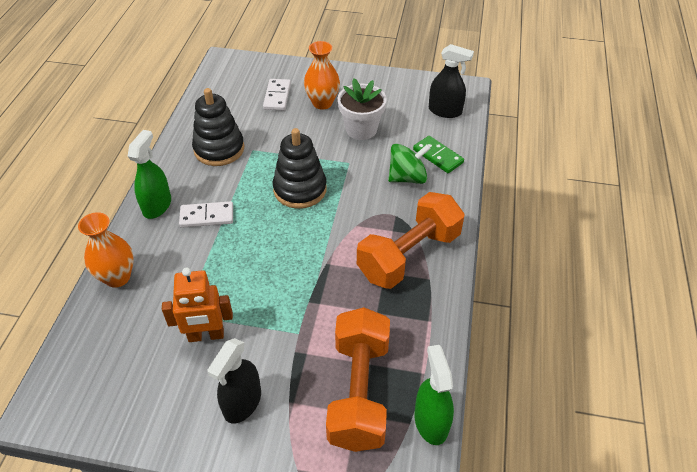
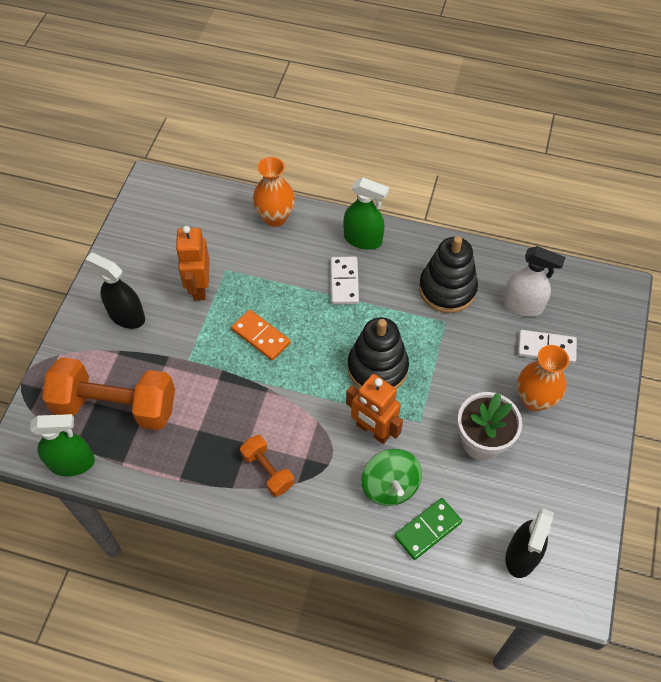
camera: 95 degrees right, 10 degrees up
orange dumbbell [357,192,464,289] -> orange dumbbell [240,435,294,497], size x0.49
none -> orange domino [231,310,290,360]
none -> orange robot [346,374,403,444]
none -> white spray bottle [503,246,566,317]

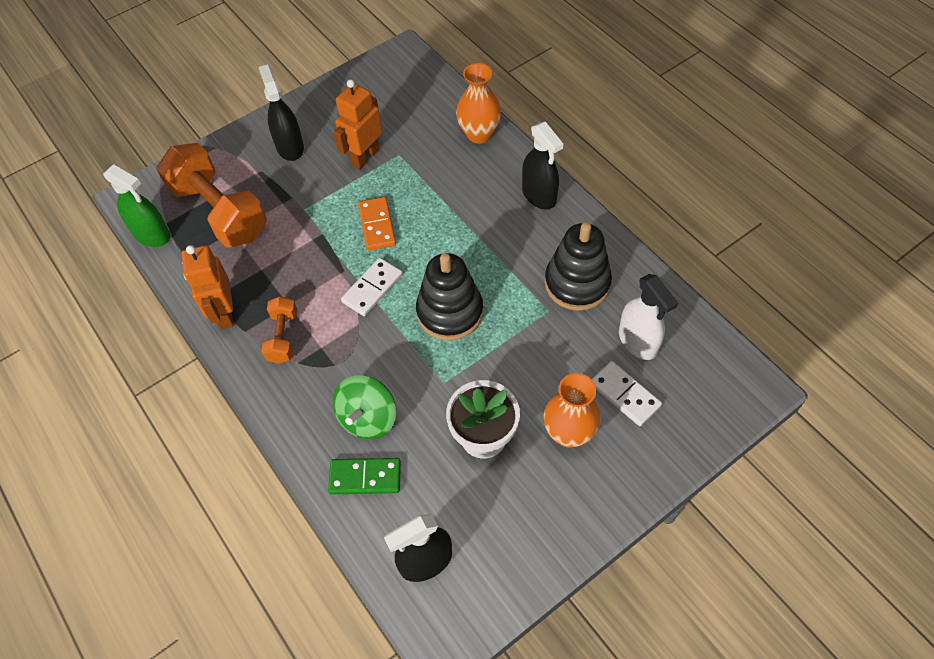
camera: 40 degrees right, 0 degrees up
white domino [331,257,359,304] -> white domino moved to [341,258,403,316]
green spray bottle [343,177,389,250] -> black spray bottle [522,122,563,210]
orange robot [346,374,403,444] -> orange robot moved to [182,245,234,329]

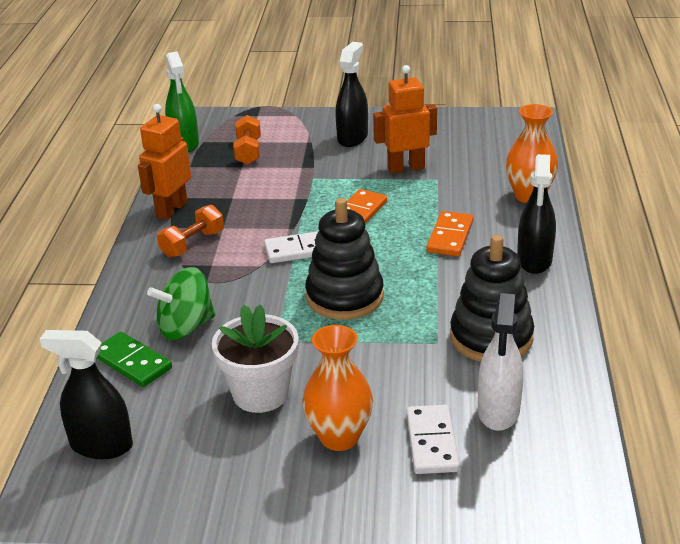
camera: 40 degrees right, 25 degrees down
orange dumbbell [157,143,267,248] -> orange dumbbell [233,115,261,165], size x0.49
none -> orange domino [426,211,474,256]

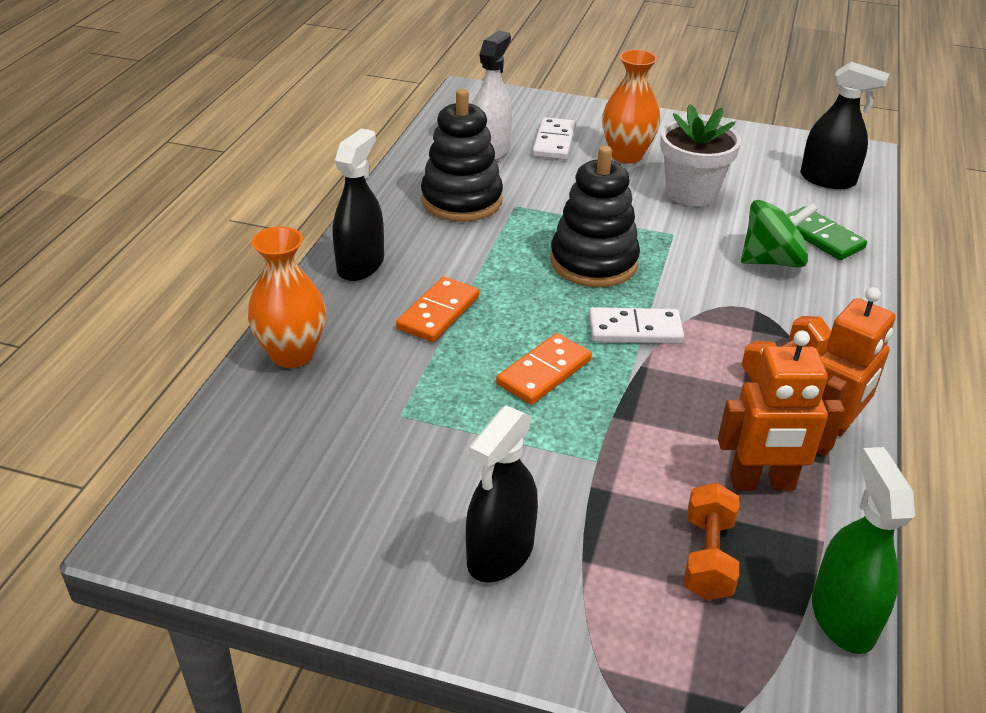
camera: 170 degrees left, 5 degrees up
orange robot [373,65,437,174] -> orange robot moved to [718,330,845,491]

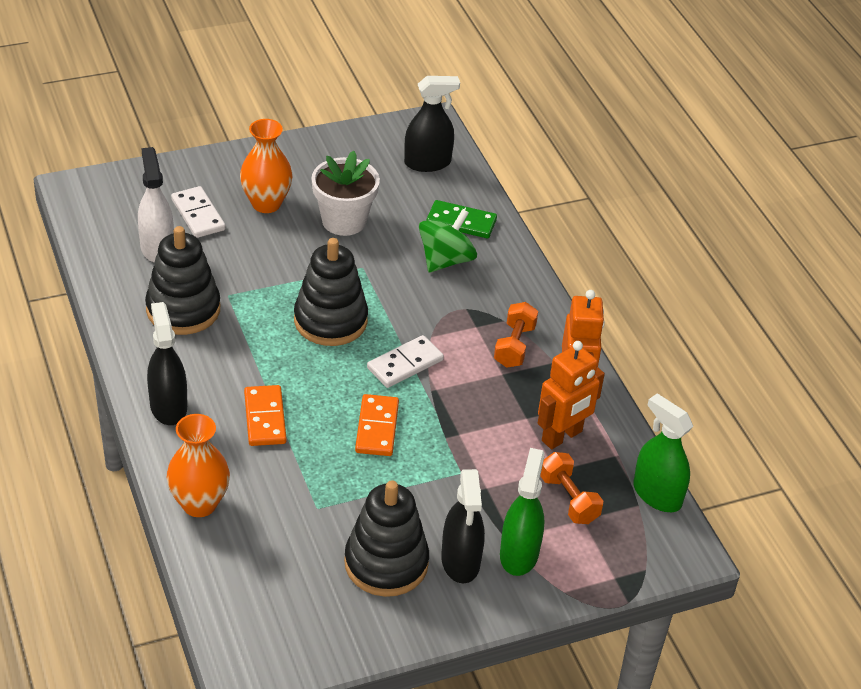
camera: 40 degrees left, 5 degrees up
none -> black stacking toy [344,480,429,597]
none -> green spray bottle [500,448,545,576]

